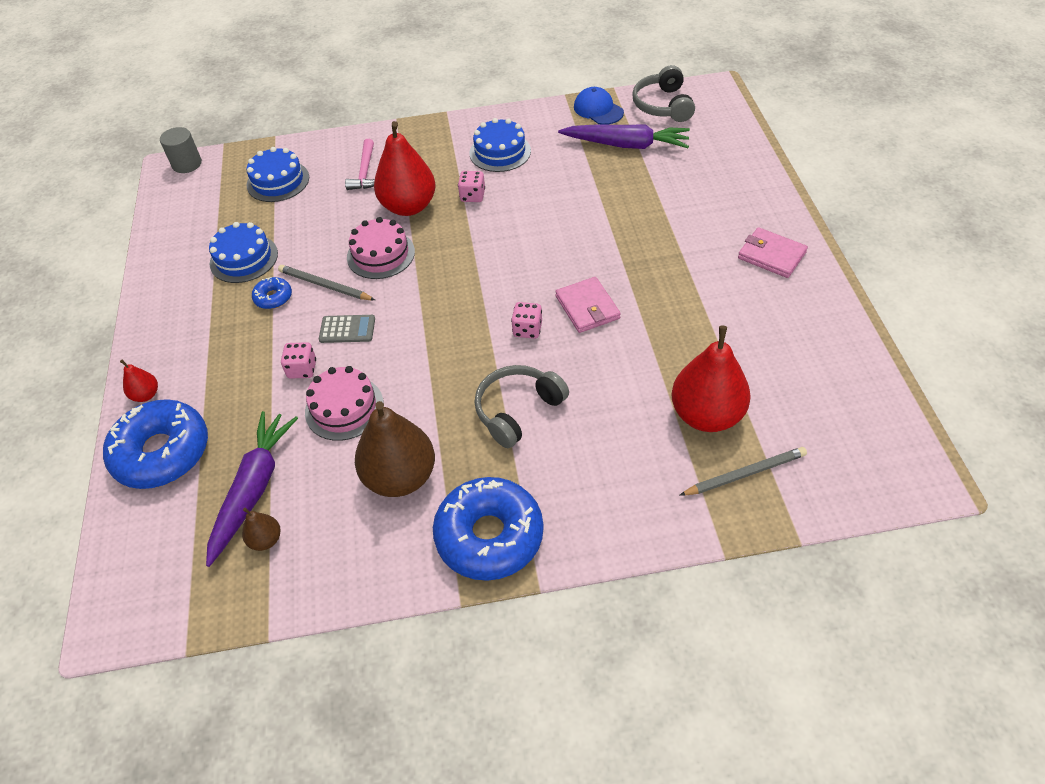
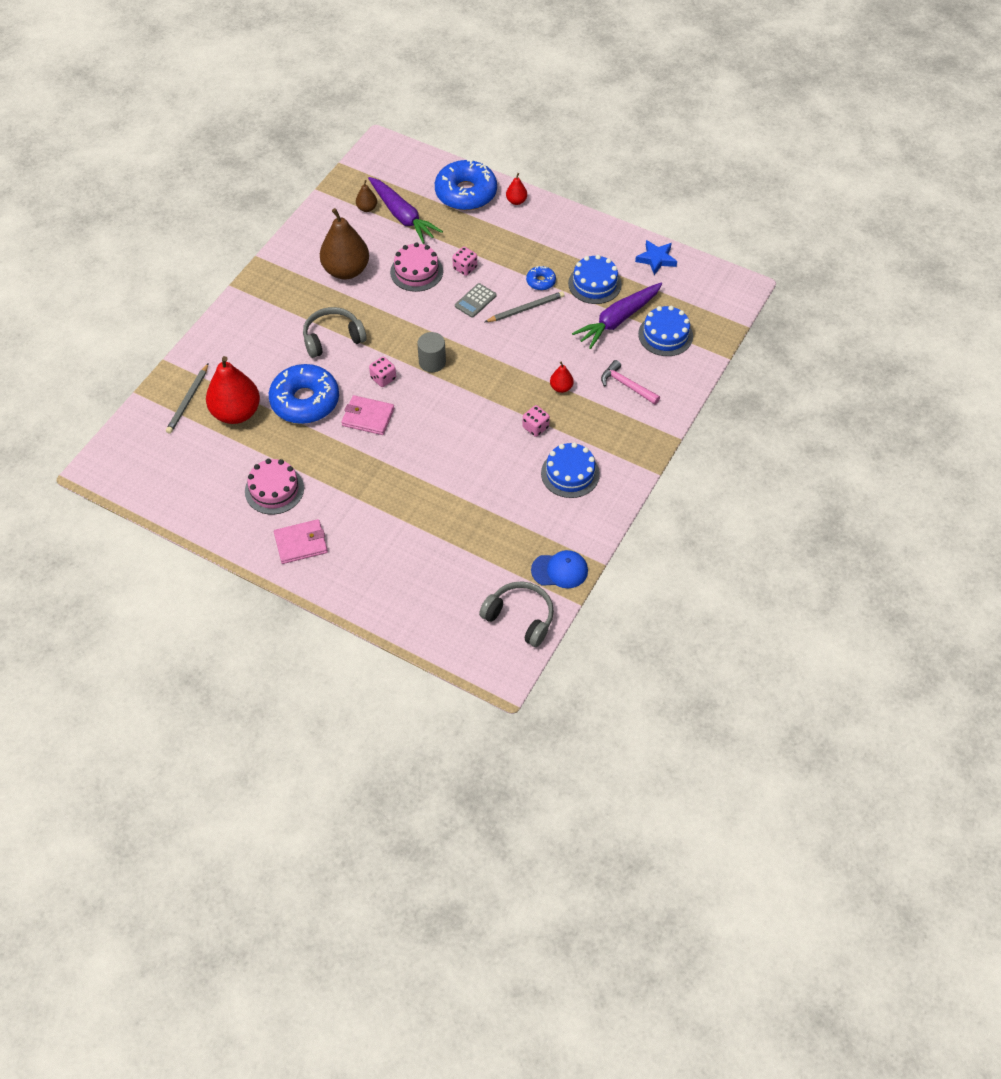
camera: 125 degrees right, 5 degrees up
grey cylinder [160,127,202,173] -> grey cylinder moved to [417,332,446,372]
pink cake [347,217,415,279] -> pink cake moved to [245,459,304,515]
red pear [374,121,436,216] -> red pear [550,362,574,393], size x0.46
blue donut [433,477,544,581] -> blue donut moved to [269,364,339,424]
grey headphones [475,365,569,448] -> grey headphones turned 105 degrees counterclockwise [303,307,367,358]
purple carrot [558,124,690,149] -> purple carrot moved to [572,282,662,349]
none -> blue star [635,240,677,275]

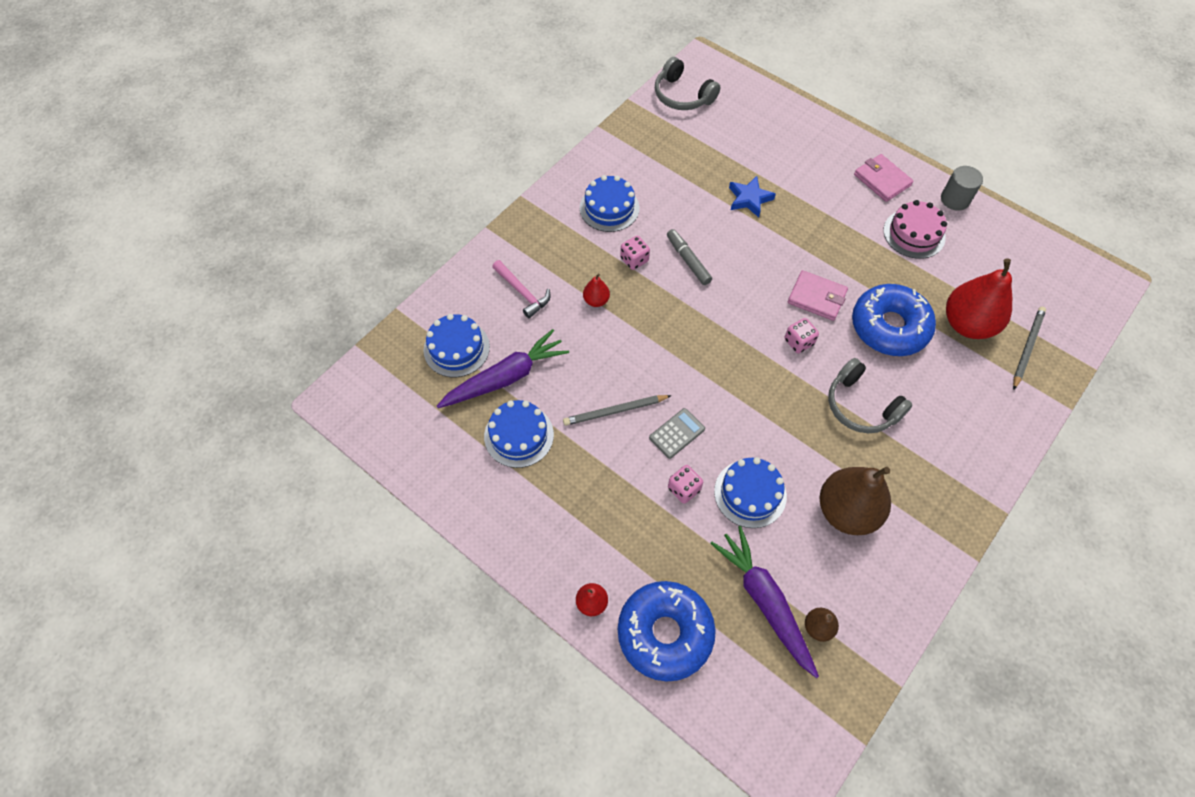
camera: 170 degrees left, 5 degrees up
pink wallet [274,519,328,564] -> pink wallet turned 60 degrees clockwise [854,154,914,202]
grey headphones [303,307,367,358] -> grey headphones turned 60 degrees clockwise [828,358,913,433]
pink cake [390,242,443,292] -> blue cake [714,457,787,528]
grey cylinder [417,332,446,372] -> grey cylinder moved to [941,166,983,211]
blue donut [526,266,556,290] -> none
blue cap [531,550,588,588] -> none
blue star [635,240,677,275] -> blue star moved to [729,176,776,217]
none -> grey marker [667,229,712,285]

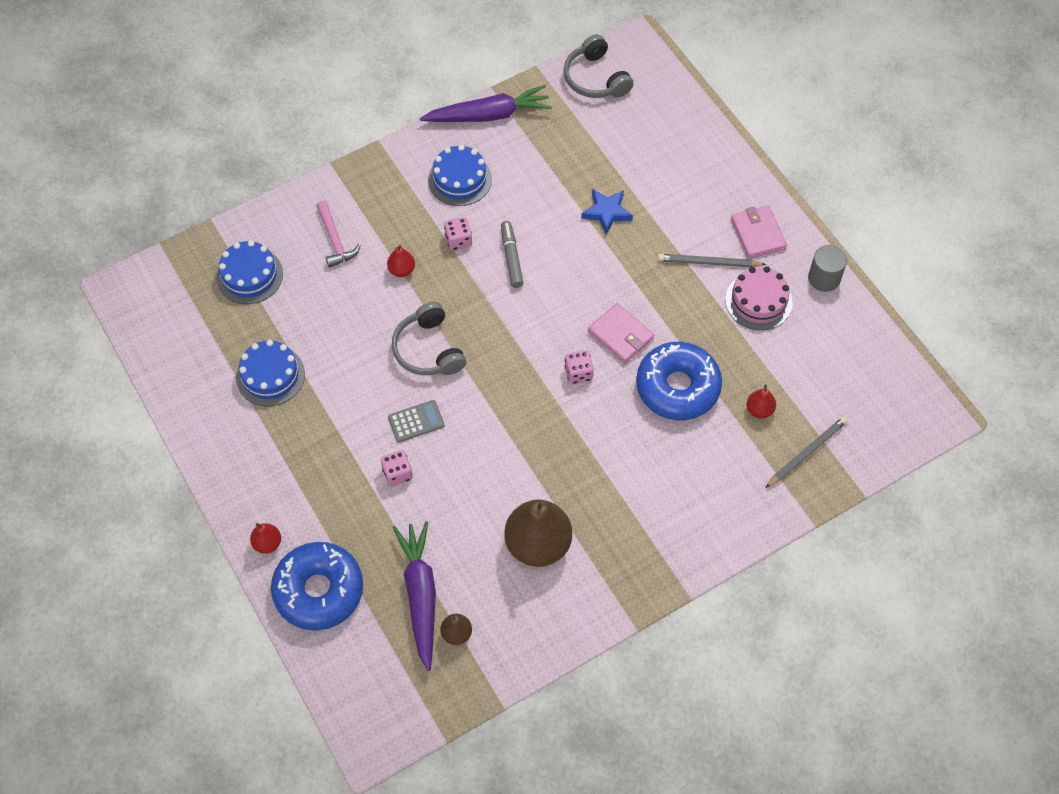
camera: 20 degrees right, 0 degrees up
purple carrot [437,329,569,408] -> purple carrot moved to [420,85,552,122]
grey pencil [563,395,672,426] -> grey pencil moved to [658,254,766,267]
blue cake [714,457,787,528] -> none
grey headphones [828,358,913,433] -> grey headphones moved to [392,302,466,375]
red pear [946,259,1012,339] -> red pear [747,384,776,419], size x0.46

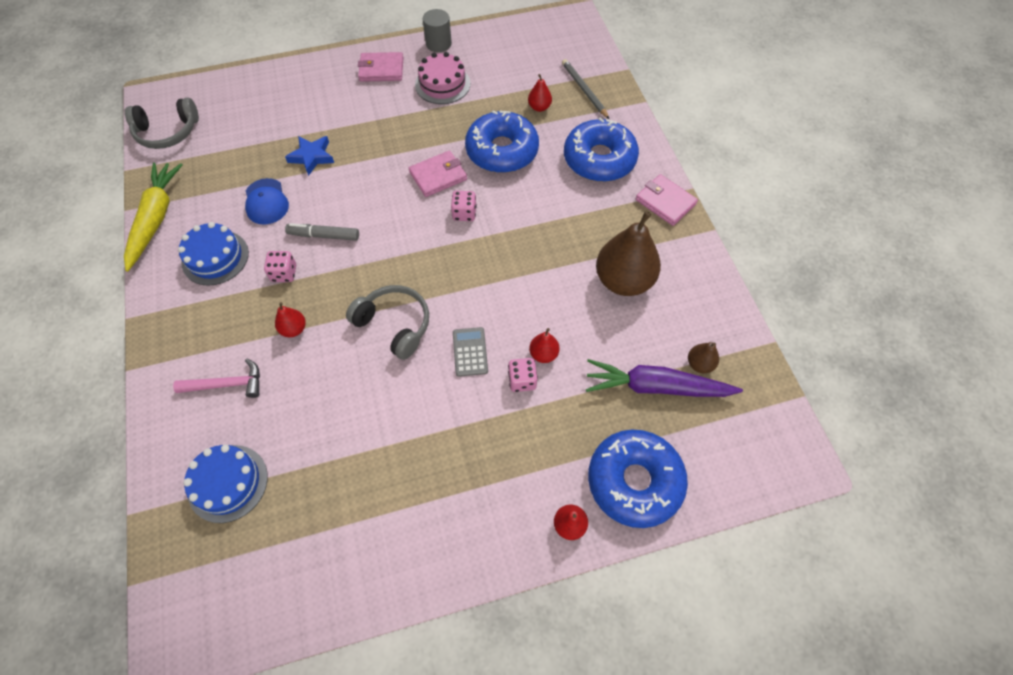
camera: 75 degrees left, 0 degrees up
blue cake [236,340,305,406] -> none
grey headphones [392,302,466,375] -> grey headphones turned 135 degrees counterclockwise [346,285,429,360]
purple carrot [420,85,552,122] -> yellow carrot [124,163,183,272]
grey pencil [658,254,766,267] -> none
none -> blue cap [245,178,289,224]
none -> red pear [529,328,560,363]
none -> blue donut [564,117,639,182]
none -> pink wallet [636,174,698,226]

